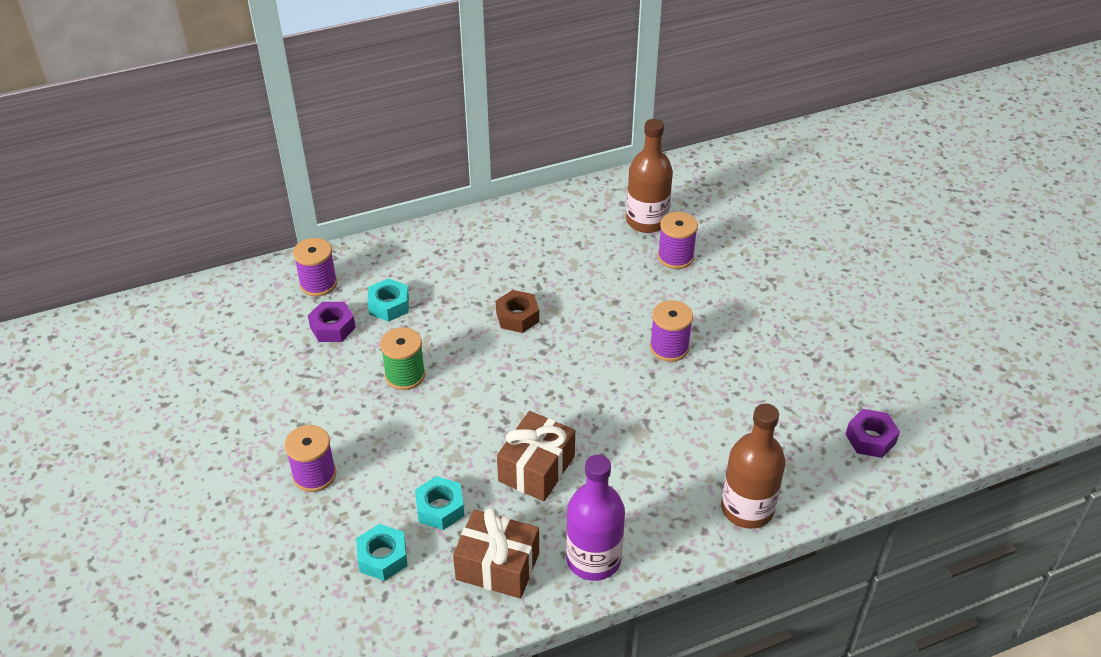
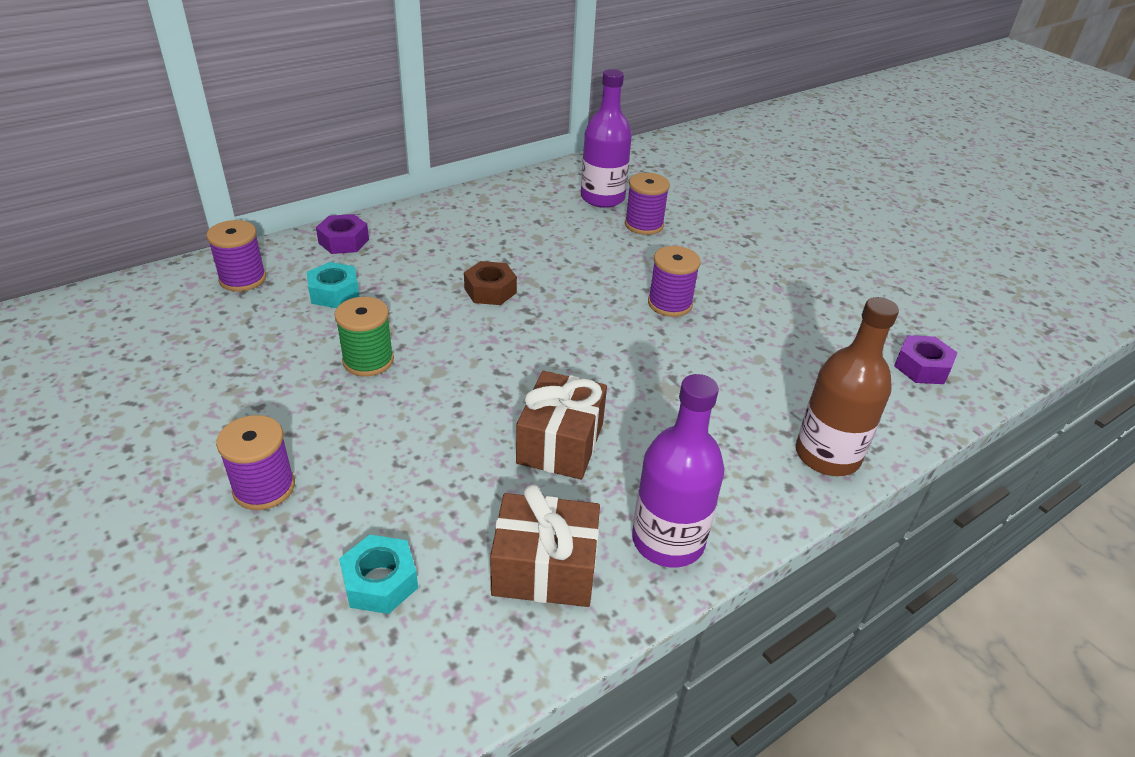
camera: 15 degrees left, 5 degrees down
purple nut [308,302,356,342] -> purple nut moved to [316,214,369,254]
turquoise nut [415,476,464,530] -> none
brown bottle [626,119,673,233] -> purple bottle [581,69,632,208]

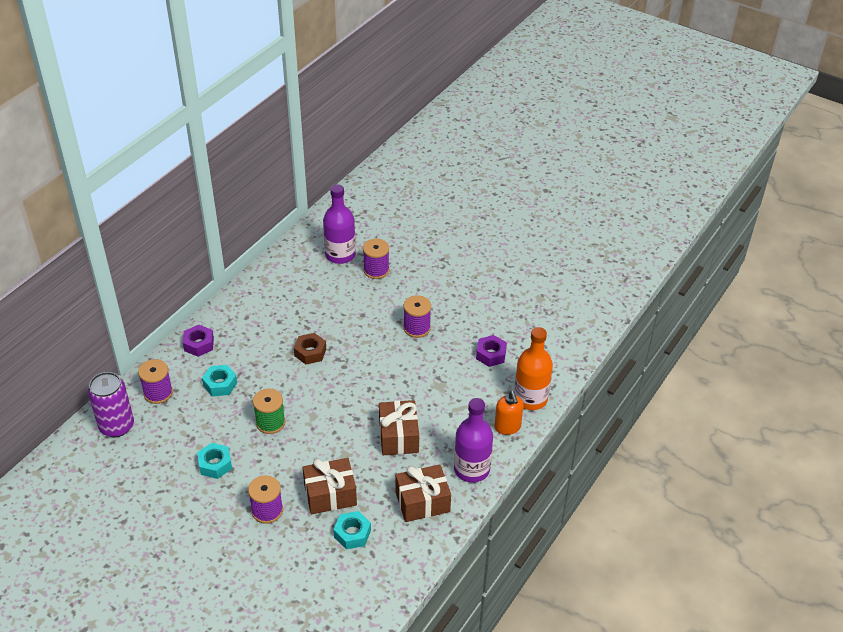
camera: 20 degrees left, 5 degrees up
brown bottle [796,297,899,476] -> orange bottle [514,327,553,410]
purple nut [894,335,958,384] -> purple nut moved to [476,335,507,367]
none -> purple can [88,372,134,437]
none -> turquoise nut [197,443,232,479]
none -> brown gift [302,458,357,514]
none -> orange soap dispenser [494,391,524,435]

